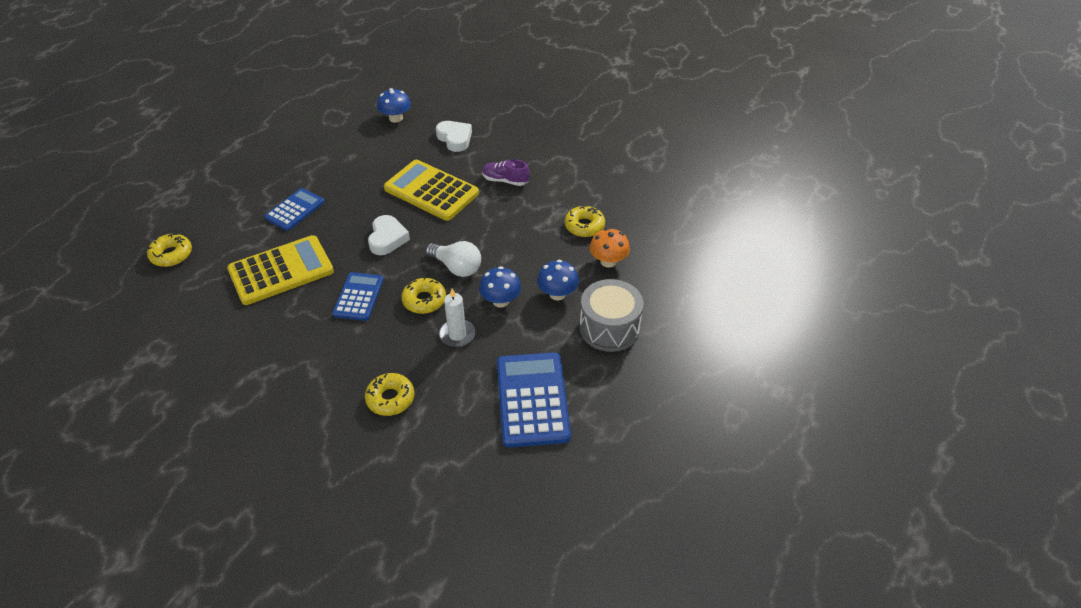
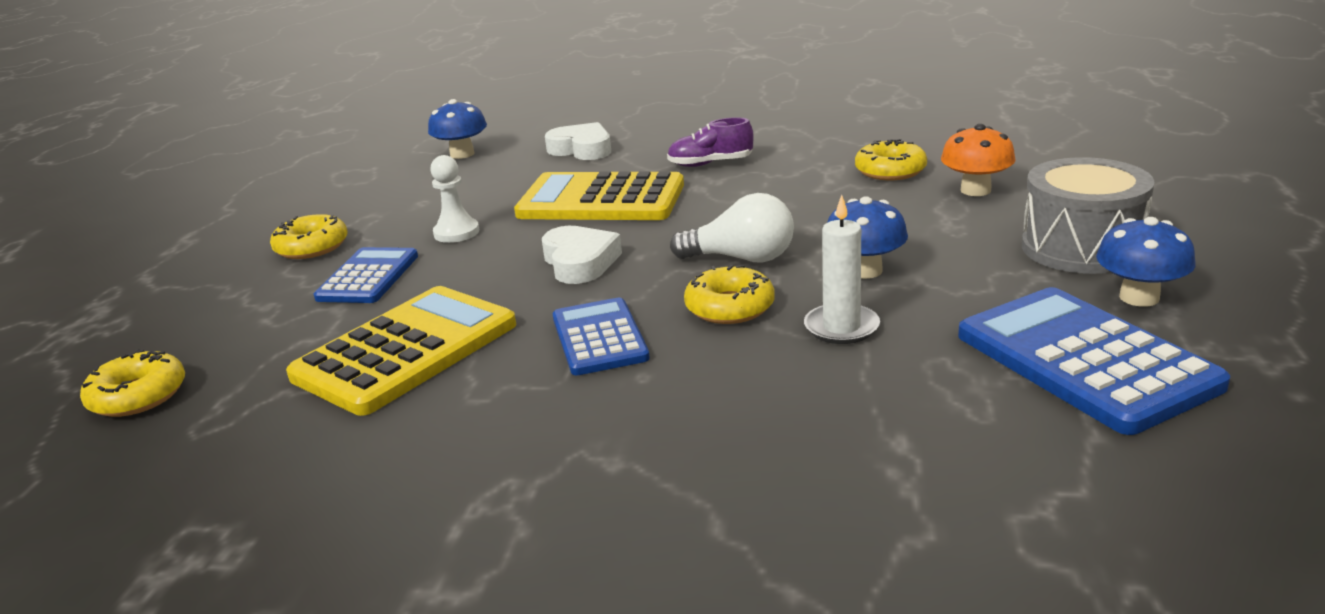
camera: 20 degrees left, 20 degrees down
yellow donut [365,373,415,416] -> yellow donut moved to [270,214,348,259]
blue mushroom [537,260,579,300] -> blue mushroom moved to [1096,217,1196,307]
none -> white pawn [430,155,479,243]

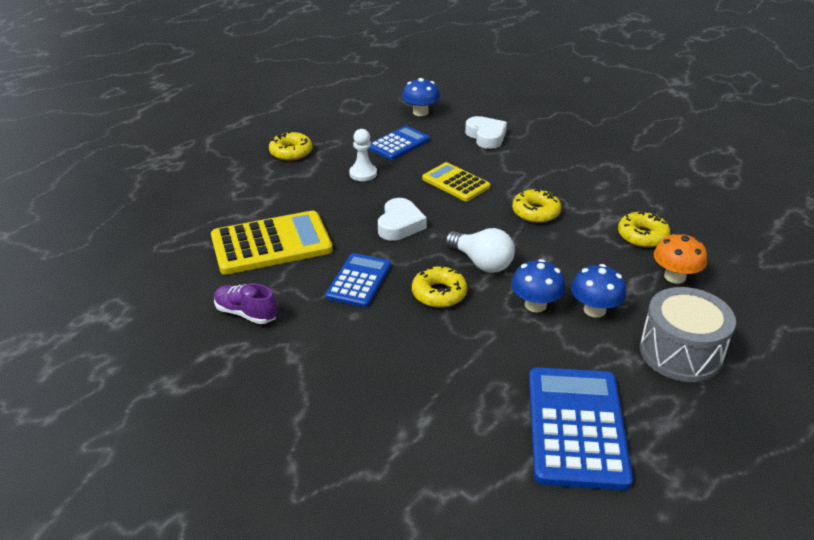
camera: 30 degrees right, 10 degrees up
yellow donut [80,349,185,417] -> yellow donut moved to [512,188,561,223]
blue calculator [314,247,418,303] -> blue calculator moved to [369,126,430,160]
yellow calculator [514,171,684,220] -> yellow calculator [422,162,490,201], size x0.61
purple shoe [667,117,754,167] -> purple shoe moved to [214,283,277,324]
white candle [804,195,880,344] -> none
blue mushroom [1096,217,1196,307] -> blue mushroom moved to [571,264,626,318]

